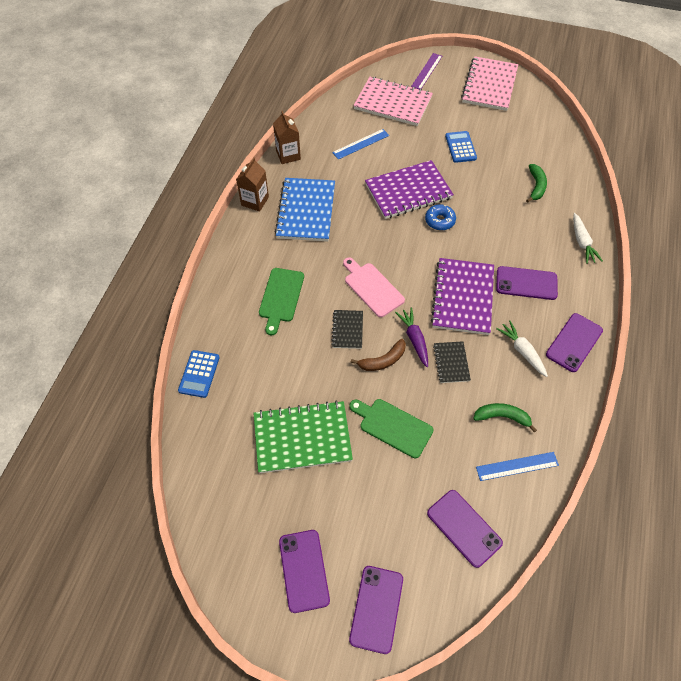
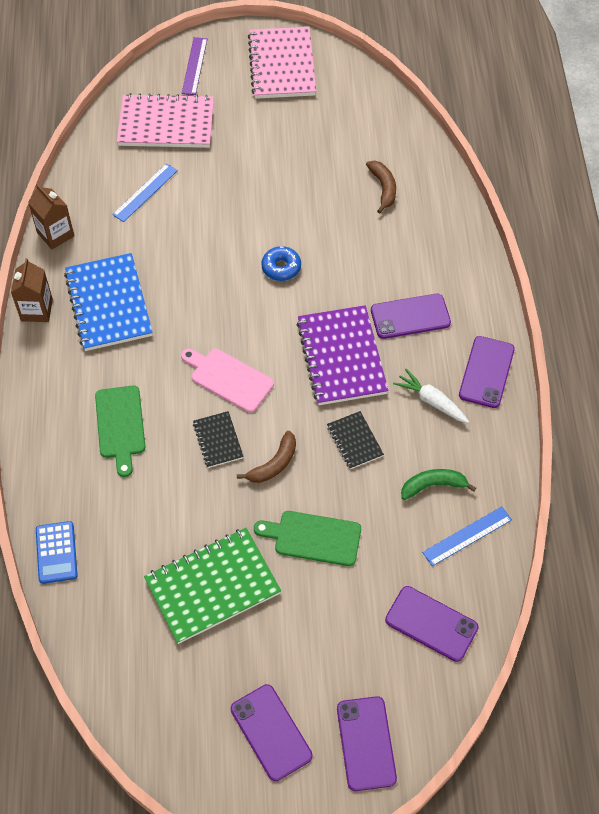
camera: 20 degrees left, 0 degrees up
purple notebook [365,160,454,219] -> none
purple carrot [395,307,428,367] -> none
blue calculator [445,131,477,163] -> none
green banana [526,164,547,203] -> brown banana [366,161,396,213]
white carrot [573,213,603,264] -> none

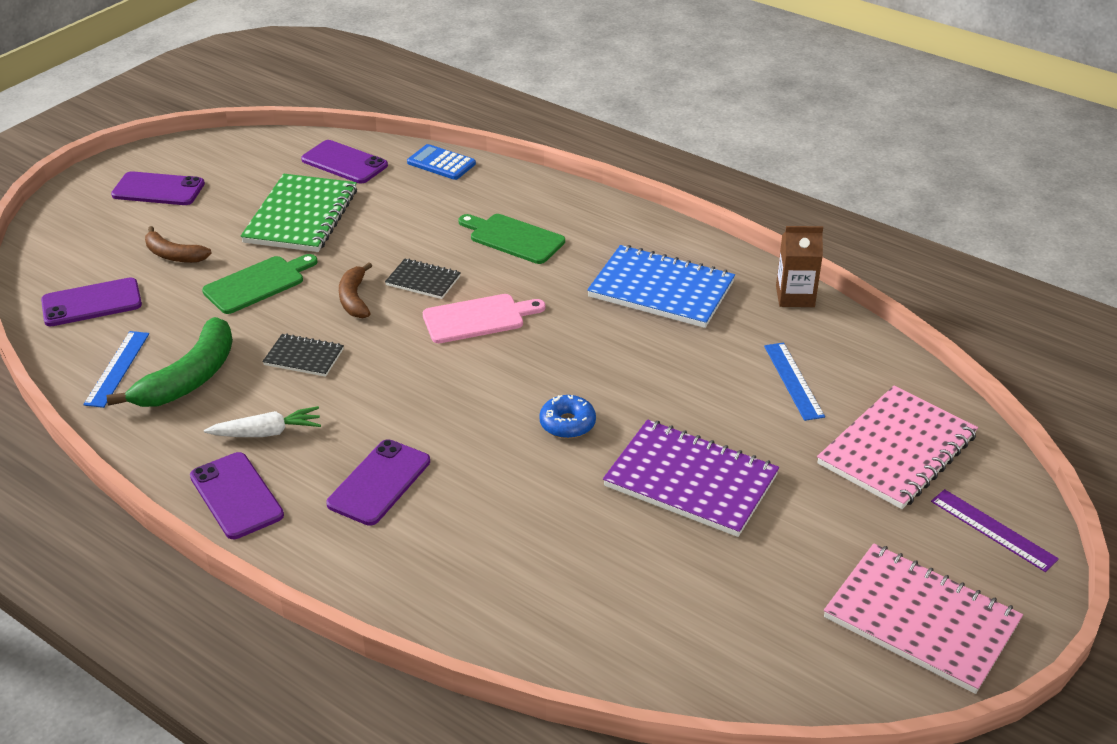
camera: 130 degrees right, 20 degrees down
brown carton [11,258,53,322] -> none
purple notebook [297,305,389,405] -> purple notebook moved to [603,420,779,537]
purple phone [337,696,397,791] -> purple phone moved to [301,140,388,183]
brown banana [366,161,396,213] -> brown banana moved to [145,226,212,263]
green banana [401,469,476,500] -> green banana [107,317,233,407], size x1.66

